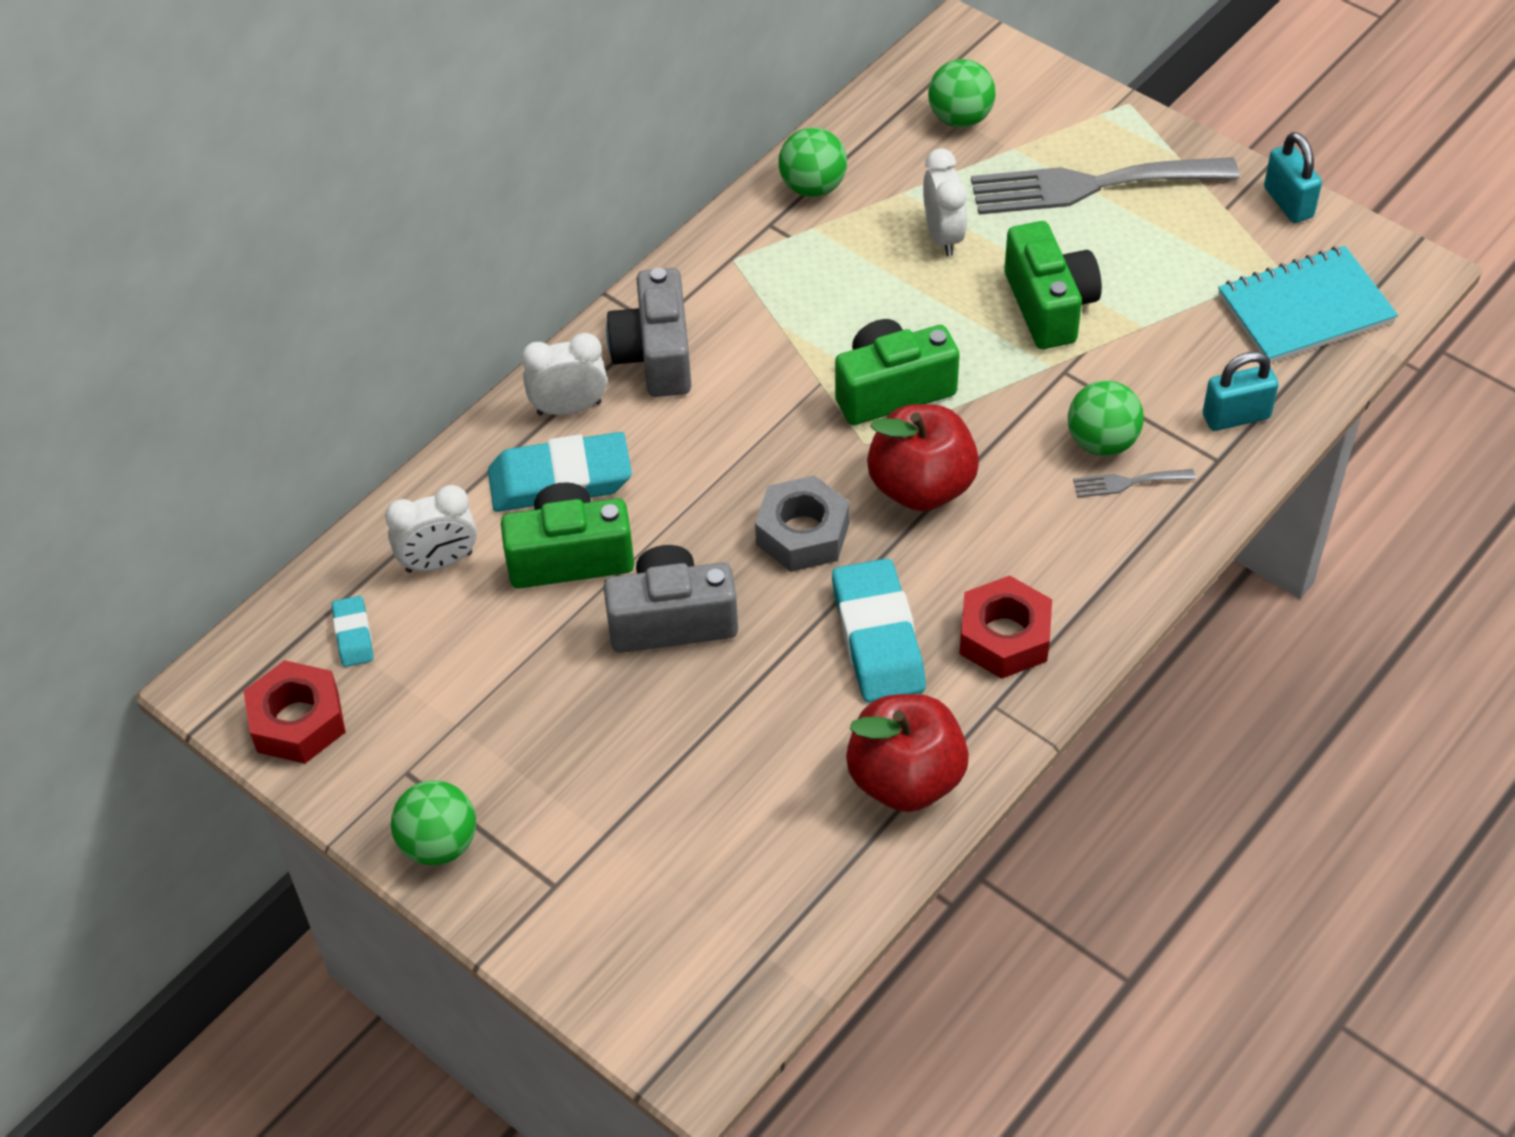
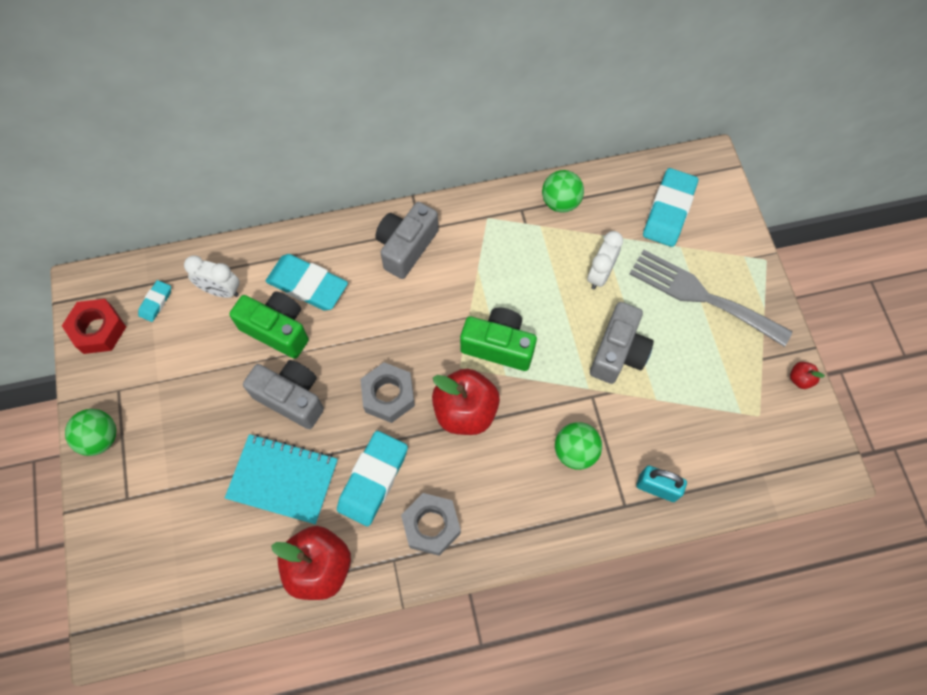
camera: 35 degrees right, 15 degrees up
white clock [522,333,607,416] -> none
green ball [928,59,996,128] -> turquoise eraser [643,168,698,247]
red nut [959,576,1052,679] -> grey nut [401,493,461,556]
green camera [1004,221,1102,349] -> grey camera [590,302,654,384]
grey fork [1073,469,1196,497] -> none
turquoise notebook [1218,246,1398,363] -> turquoise notebook moved to [225,434,338,524]
turquoise padlock [1264,132,1322,223] -> red apple [790,362,825,389]

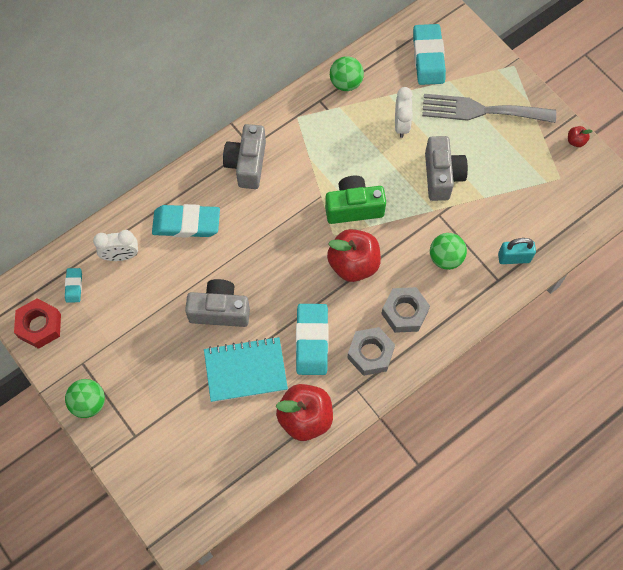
camera: 25 degrees left, 0 degrees up
green camera [229,291,309,359] -> none
grey nut [360,362,415,423] -> grey nut moved to [381,287,430,333]

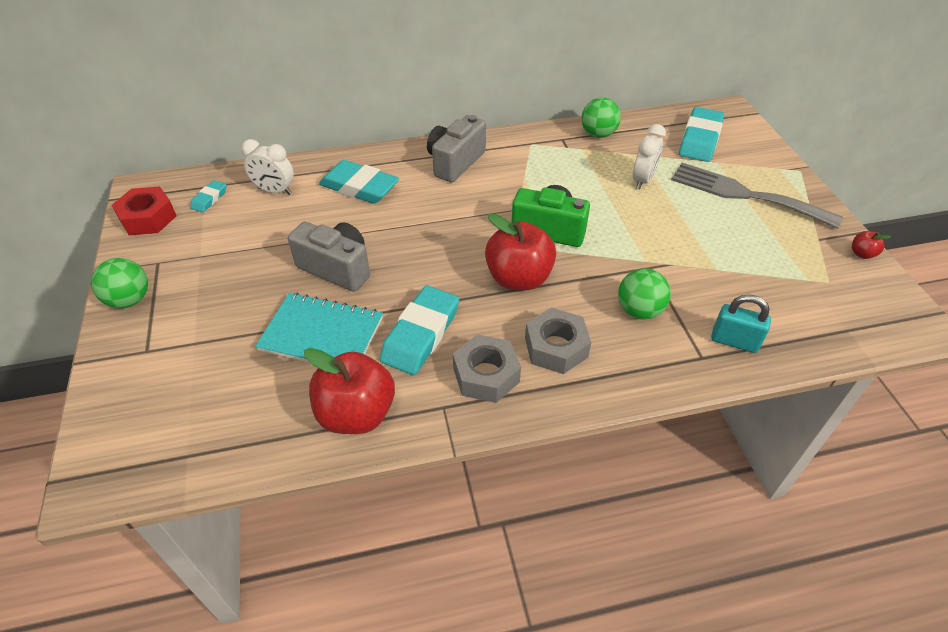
camera: 25 degrees right, 20 degrees down
grey camera [425,136,468,201] -> none

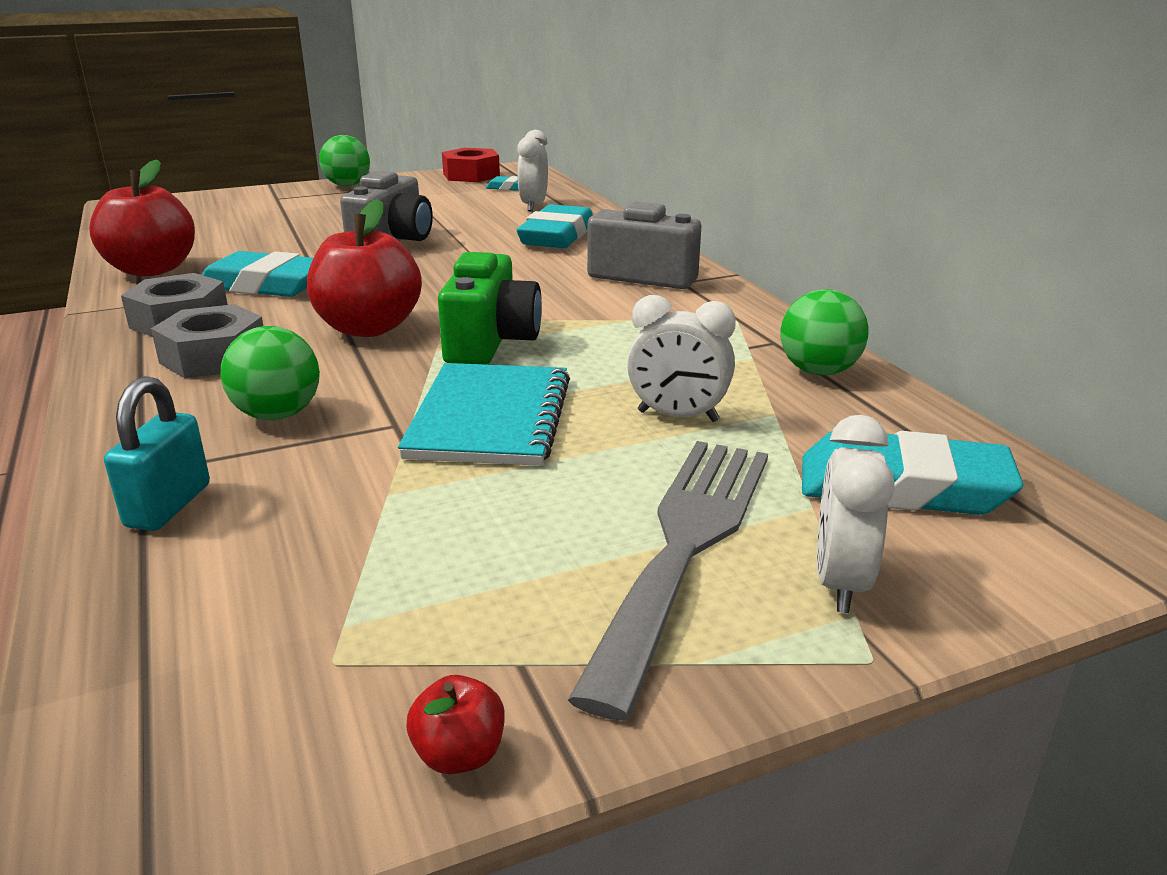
camera: 80 degrees right, 20 degrees down
turquoise notebook [255,292,383,363] -> turquoise notebook moved to [398,363,570,466]
none -> white clock [817,415,895,613]

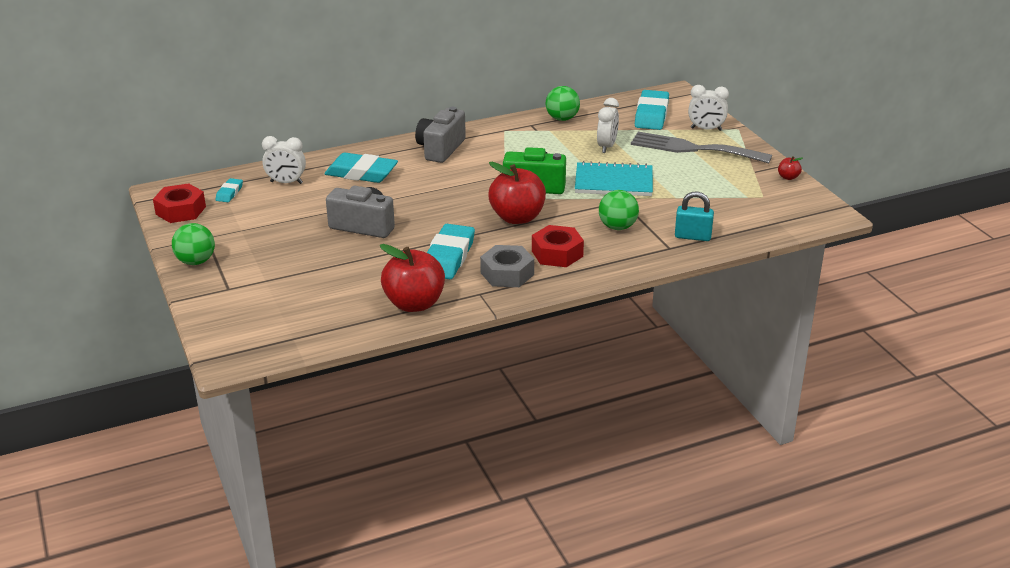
camera: 90 degrees left, 5 degrees up
grey nut [151,304,263,378] -> red nut [532,225,584,267]

